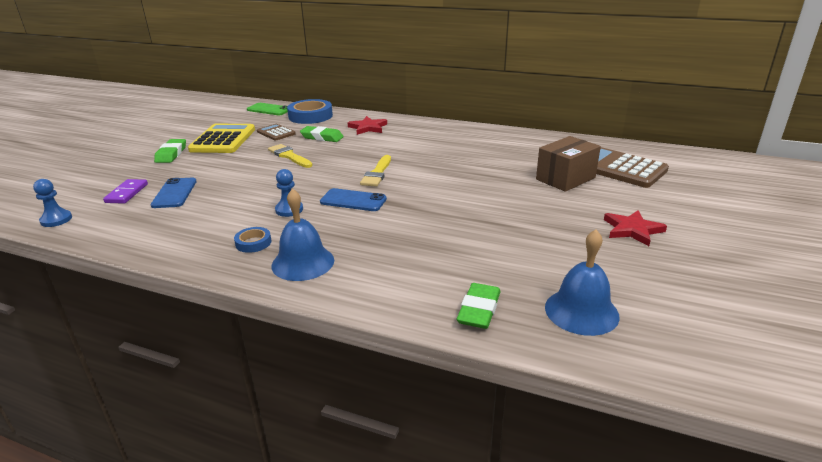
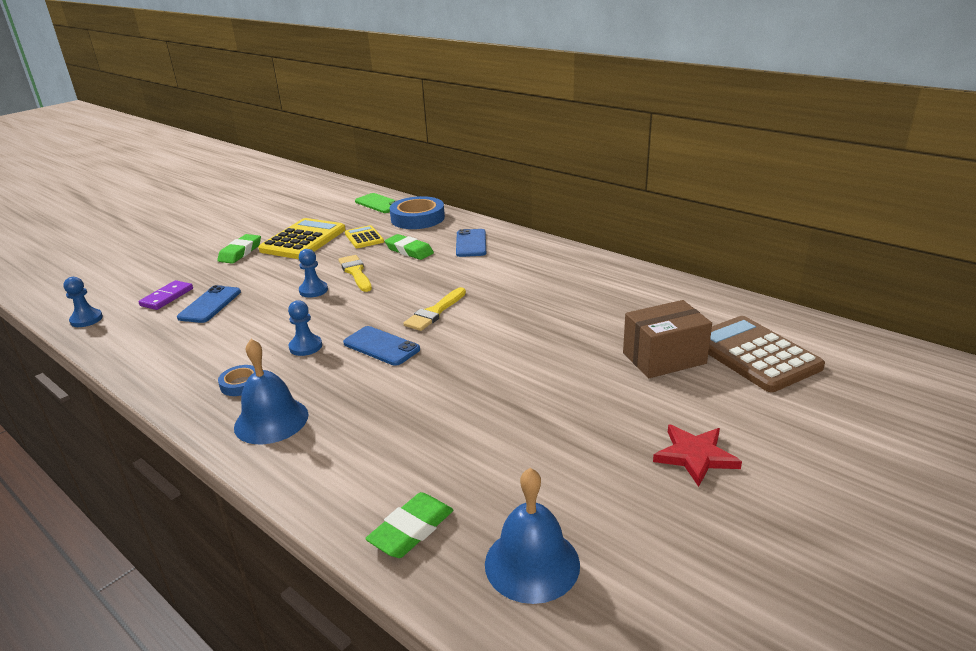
camera: 20 degrees right, 0 degrees up
brown calculator [257,124,296,141] -> yellow calculator [345,225,384,248]
red star [348,116,387,135] -> blue phone [456,229,486,257]
none -> blue pawn [299,249,328,298]

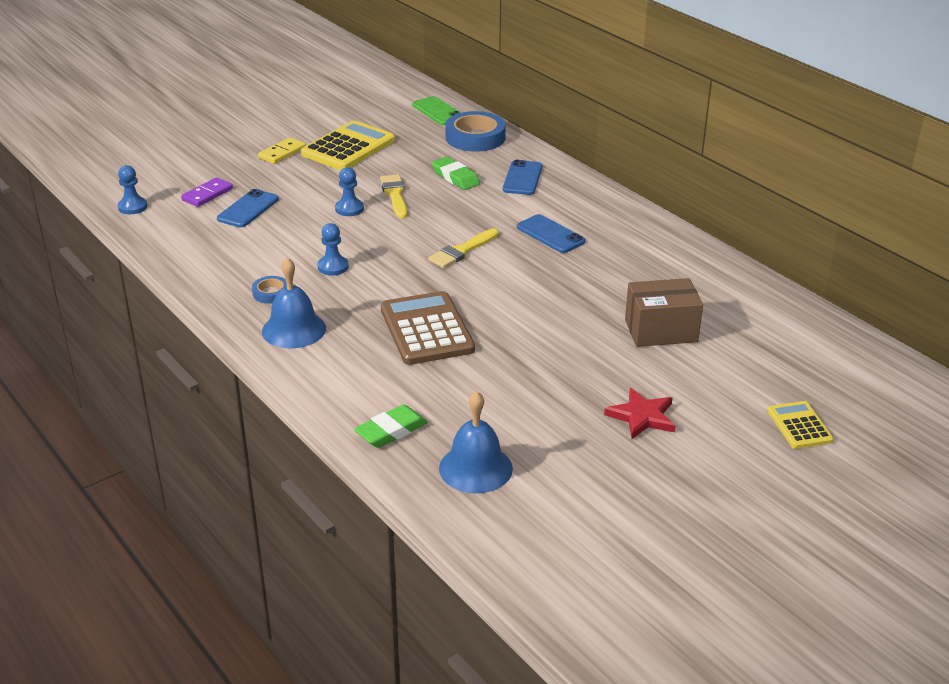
camera: 10 degrees right, 5 degrees up
green eraser [217,234,261,264] -> yellow domino [258,137,306,164]
blue phone [343,326,420,366] -> blue phone moved to [517,214,585,253]
yellow calculator [345,225,384,248] -> yellow calculator moved to [768,401,833,449]
brown calculator [708,316,825,392] -> brown calculator moved to [381,291,475,365]

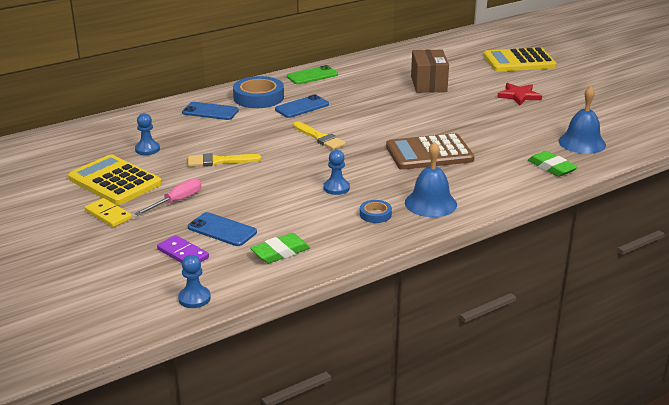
camera: 85 degrees left, 5 degrees down
blue pawn [335,167,364,216] -> blue pawn moved to [135,113,160,155]
green phone [412,96,461,125] -> green phone moved to [287,65,338,84]
green eraser [432,157,480,190] -> green eraser moved to [250,233,310,263]
blue tape [446,111,506,152] -> blue tape moved to [233,76,284,108]
yellow calculator [768,401,833,449] -> yellow calculator [484,47,557,72], size x1.82
none -> pink screwdriver [134,178,201,216]

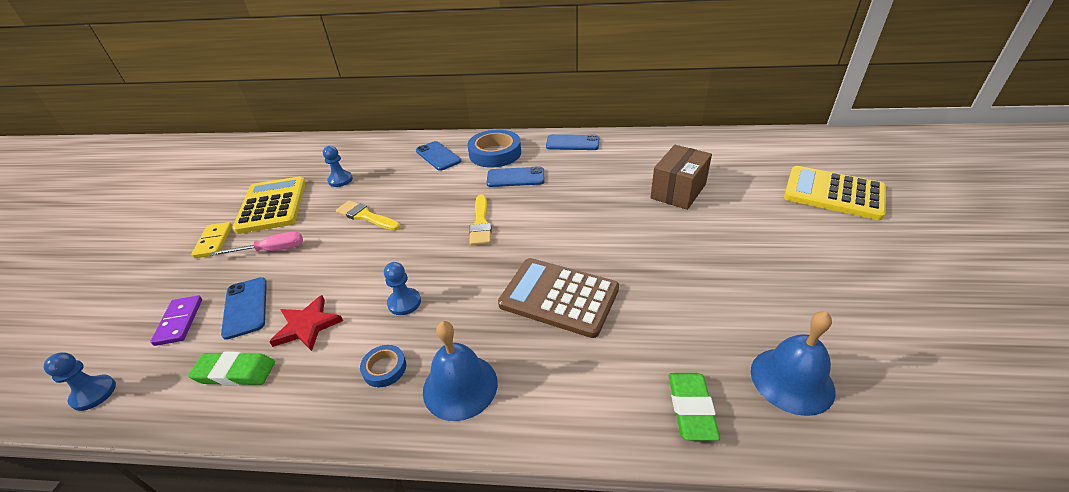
camera: 40 degrees right, 10 degrees up
green phone [287,65,338,84] -> blue phone [546,134,599,150]
red star [497,83,542,105] -> red star moved to [269,295,343,351]

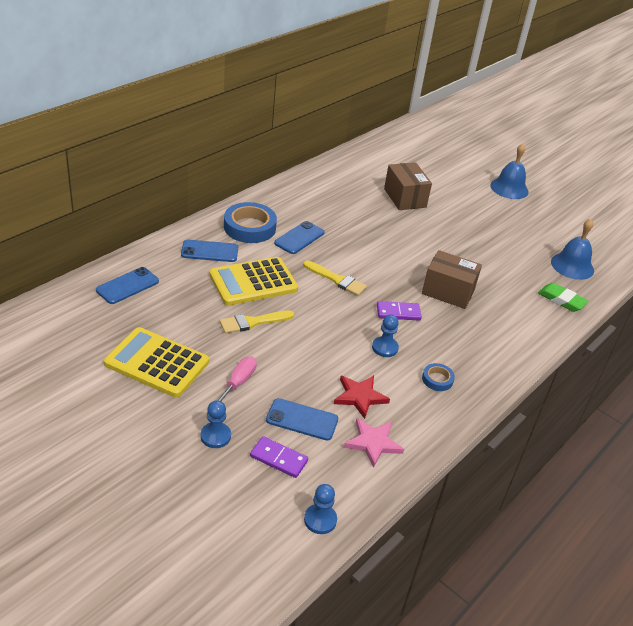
camera: 60 degrees left, 0 degrees up
green eraser [188,352,275,386] -> pink star [344,418,404,468]
yellow domino [191,222,232,258] -> none
blue pawn [323,146,353,187] -> blue pawn moved to [201,400,231,448]
blue bell [423,321,498,421] -> blue bell moved to [490,144,529,199]
brown calculator [498,258,619,338] -> brown box [422,250,482,309]
blue phone [546,134,599,150] -> blue phone moved to [96,267,159,304]
yellow calculator [784,166,886,220] -> yellow calculator moved to [209,257,298,306]
none -> purple domino [377,301,422,321]

